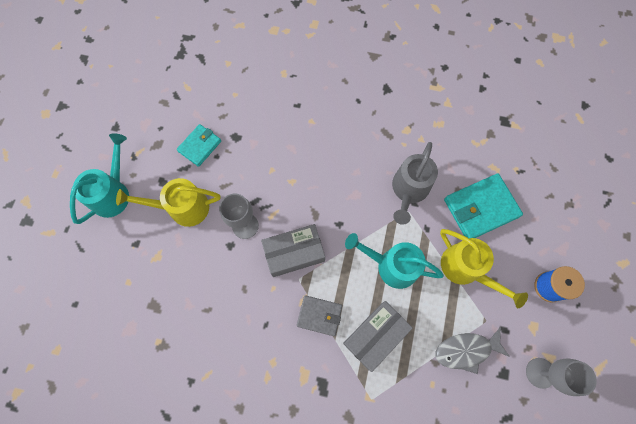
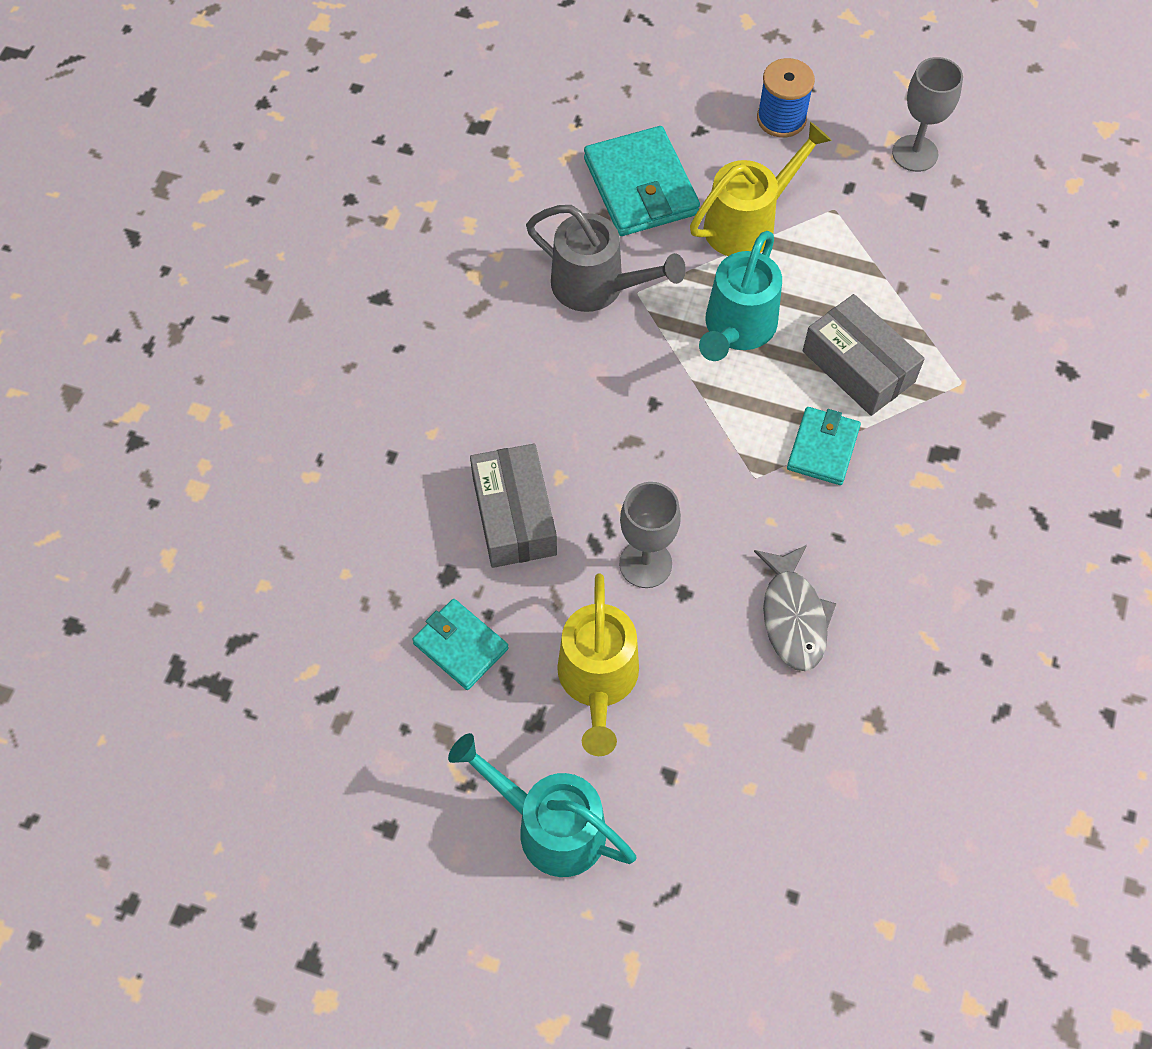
camera: 85 degrees left, 10 degrees down
grey box [261,224,325,277] -> grey box moved to [470,444,557,568]
grey wallet [297,295,342,336] -> turquoise wallet [787,407,861,485]
grey fish [436,327,510,374] -> grey fish moved to [754,545,837,671]

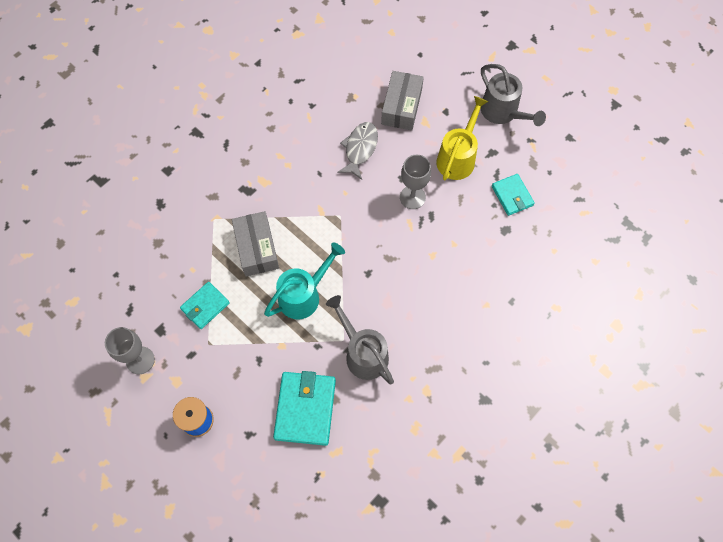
camera: 155 degrees left, 5 degrees up
turquoise watering can [448,733,636,877] -> grey watering can [480,64,546,126]
grey box [470,444,557,568] -> grey box moved to [381,71,424,130]
yellow watering can [690,122,832,256] -> none
turquoise wallet [787,407,861,485] -> turquoise wallet moved to [180,282,230,329]

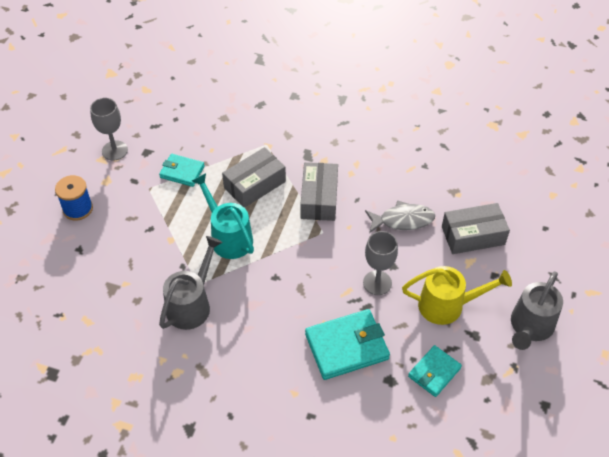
camera: 65 degrees right, 15 degrees down
turquoise watering can [264,242,345,320] -> turquoise watering can turned 150 degrees counterclockwise [192,173,254,259]
turquoise wallet [273,371,336,446] -> turquoise wallet moved to [305,309,390,380]
none -> grey box [301,162,338,221]

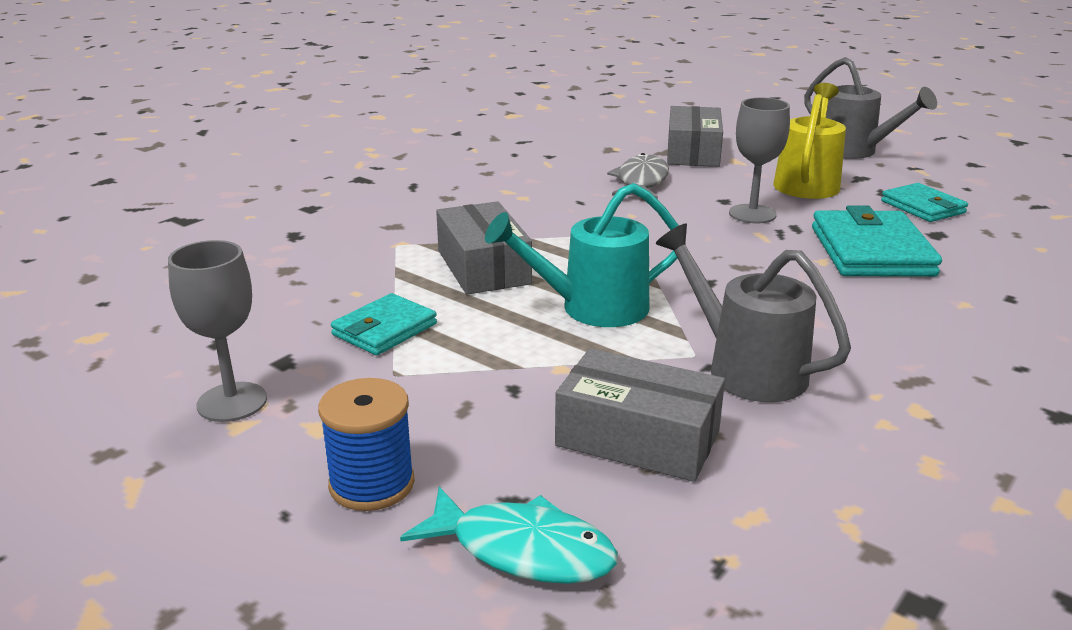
camera: 70 degrees left, 25 degrees down
grey box [301,162,338,221] -> grey box moved to [555,348,725,482]
none -> turquoise fish [400,487,618,584]

